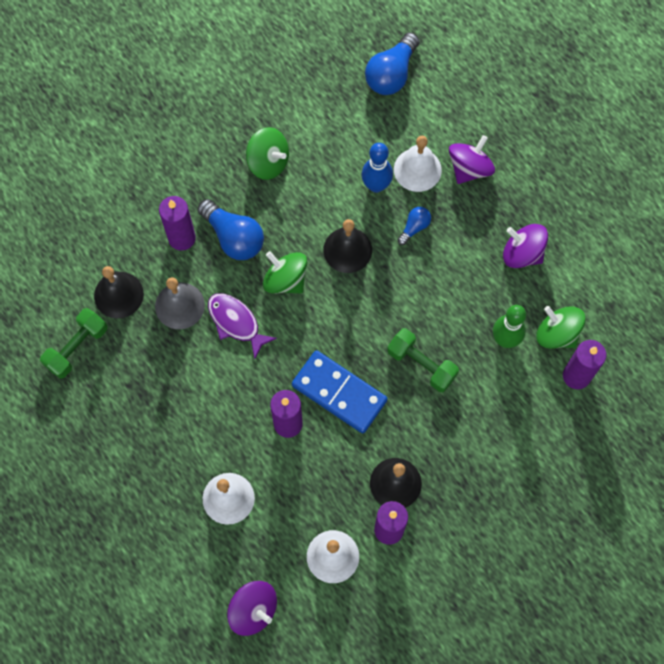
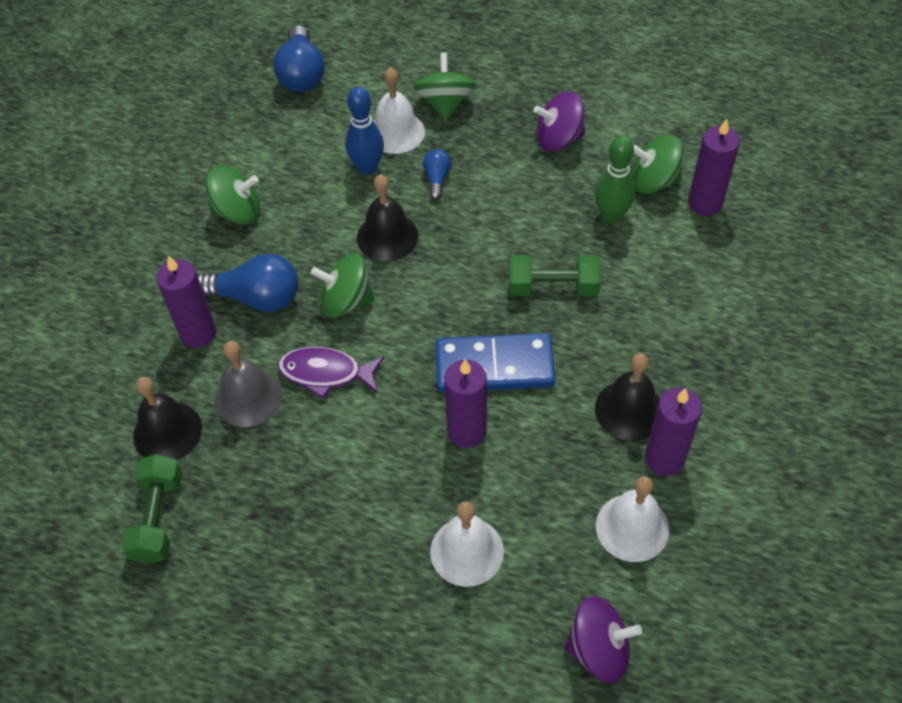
camera: 35 degrees left, 15 degrees down
purple spinning top [449,135,495,184] -> green spinning top [414,53,476,120]

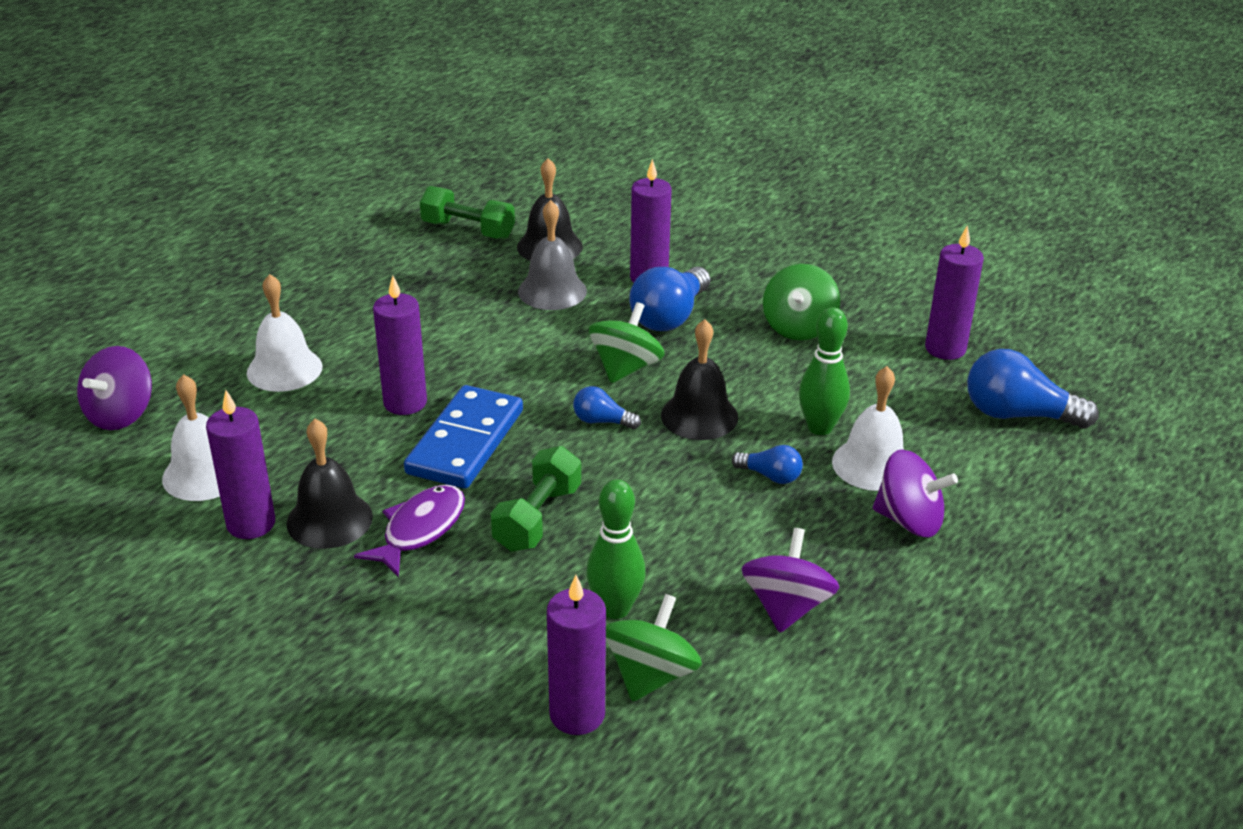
camera: 110 degrees right, 20 degrees down
purple fish [278,347,384,399] -> purple fish moved to [354,485,465,578]
blue bowling pin [345,87,384,175] -> green bowling pin [799,307,850,435]
green spinning top [414,53,476,120] -> purple spinning top [873,449,958,538]
none -> blue light bulb [573,386,641,429]
none -> purple candle [925,225,984,360]

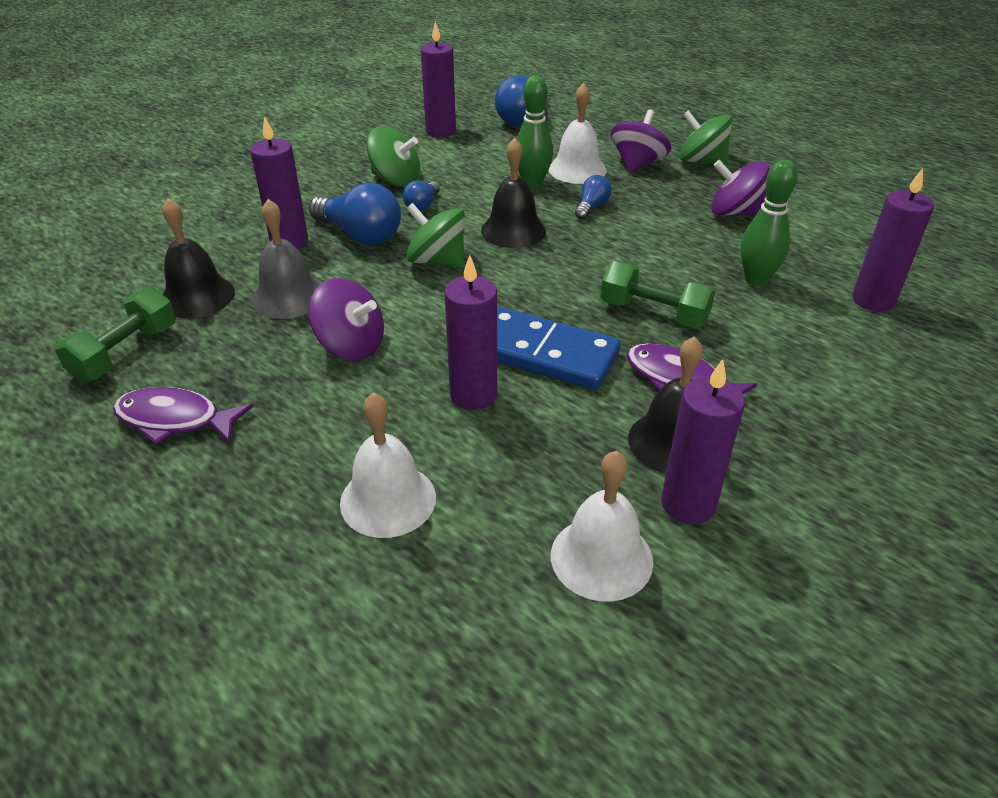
camera: 85 degrees left, 5 degrees up
purple spinning top [77,346,152,430] -> purple spinning top moved to [309,278,384,361]
blue light bulb [573,386,641,429] -> blue light bulb moved to [403,181,440,211]
green spinning top [606,594,702,702] -> green spinning top moved to [679,110,733,166]
none -> purple fish [113,387,254,445]

